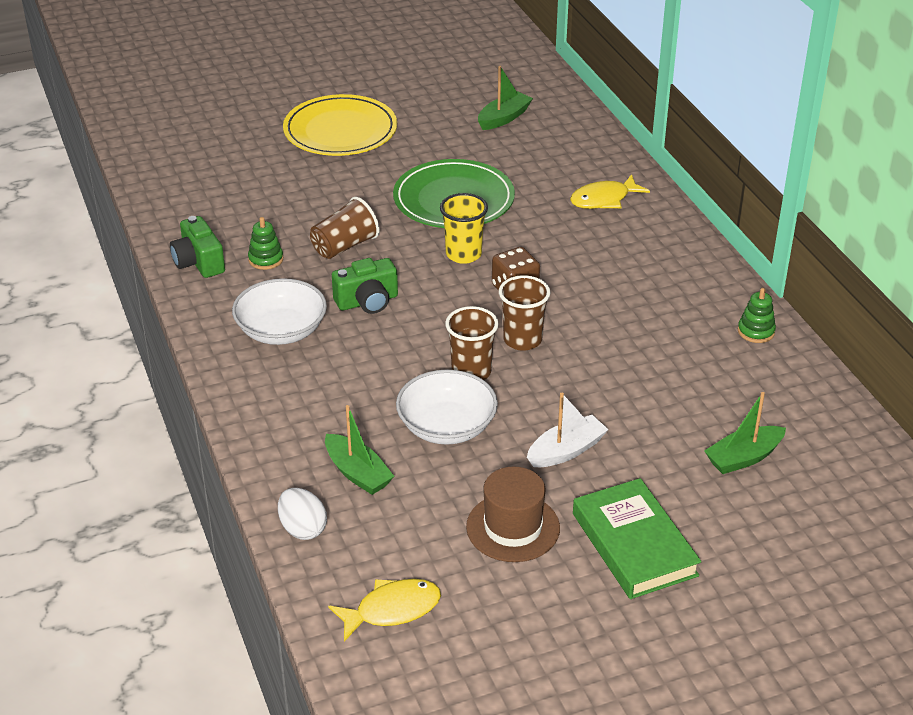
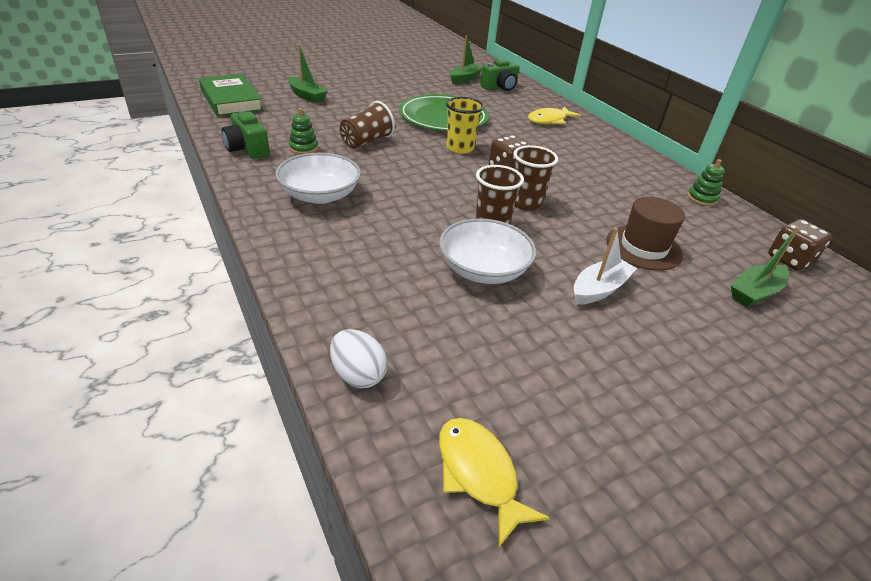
camera: 10 degrees left, 0 degrees up
yellow plate [283,94,397,156] -> none
green boat [325,405,394,495] -> green boat moved to [287,44,328,103]
yellow fish [328,579,441,642] -> yellow fish turned 90 degrees counterclockwise [439,418,550,547]
green camera [332,258,398,314] -> green camera moved to [480,59,520,91]
brown hat [466,466,560,562] -> brown hat moved to [607,197,685,271]
green book [573,478,701,599] -> green book moved to [199,74,263,117]
none -> brown dice [768,219,832,271]

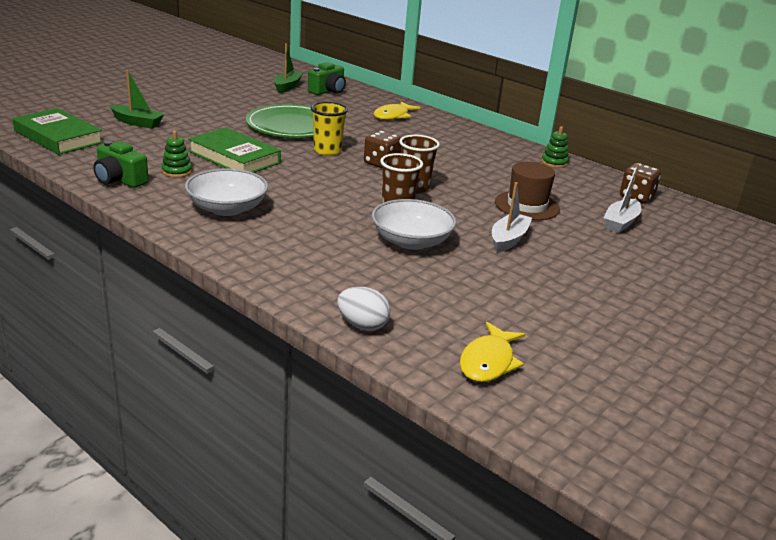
camera: 20 degrees left, 10 degrees down
brown cup [340,101,395,148] -> green book [188,127,281,173]
yellow fish [439,418,550,547] -> yellow fish turned 105 degrees counterclockwise [460,322,525,382]
green boat [731,227,799,307] -> white boat [604,164,641,233]

